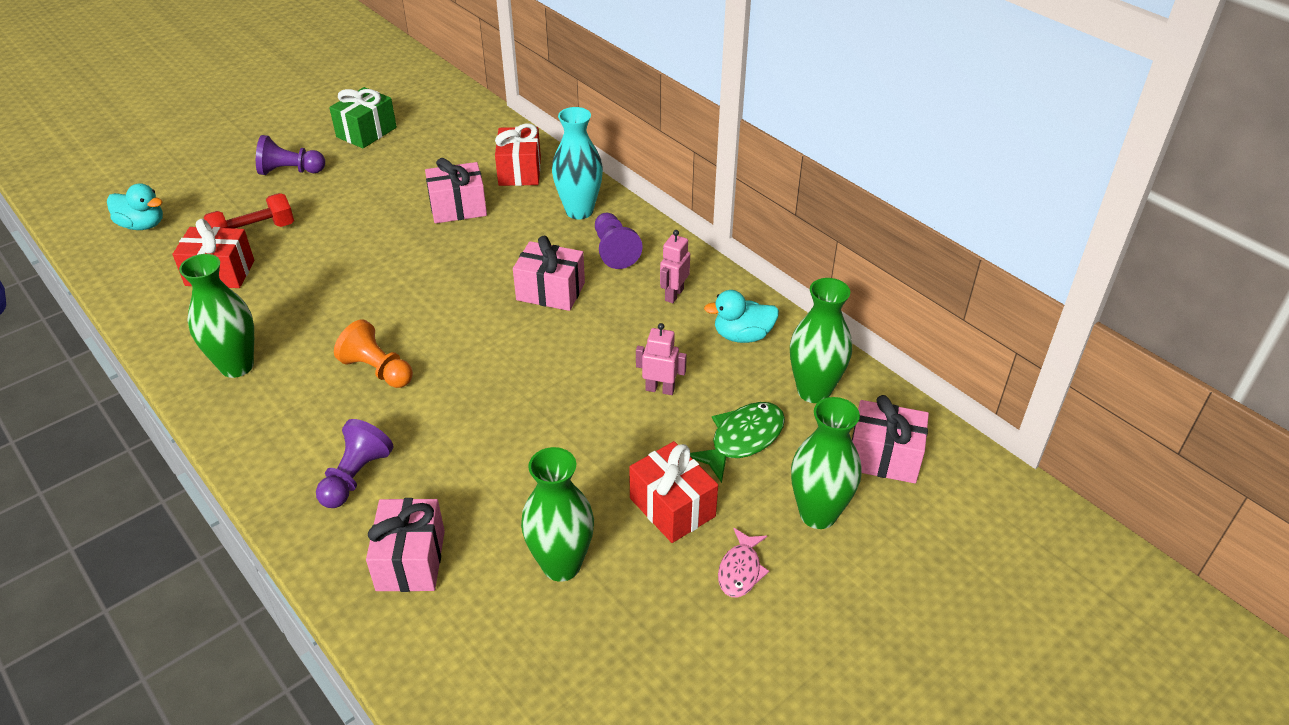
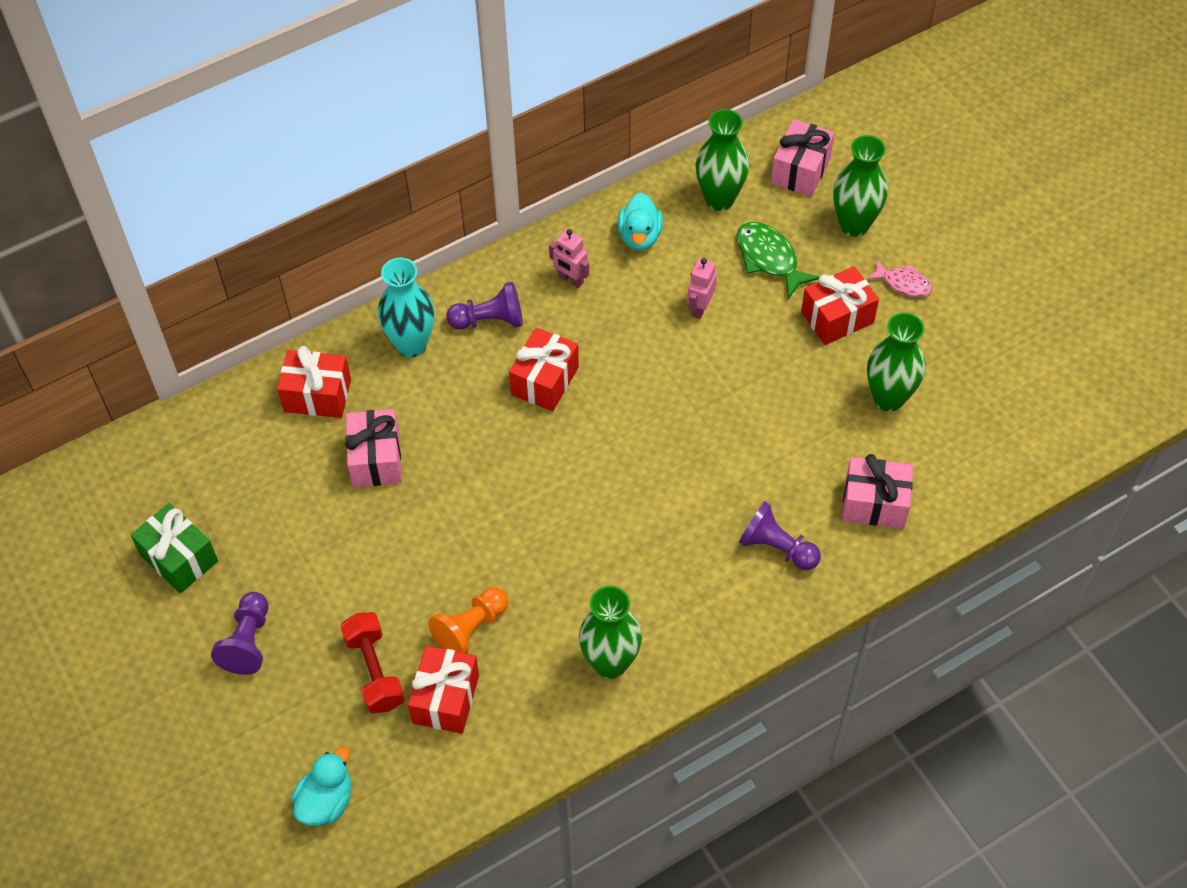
camera: 80 degrees left, 15 degrees up
orange pawn [334,320,413,388] -> orange pawn moved to [428,587,509,654]
pink gift [513,236,585,311] -> red gift [509,327,579,411]

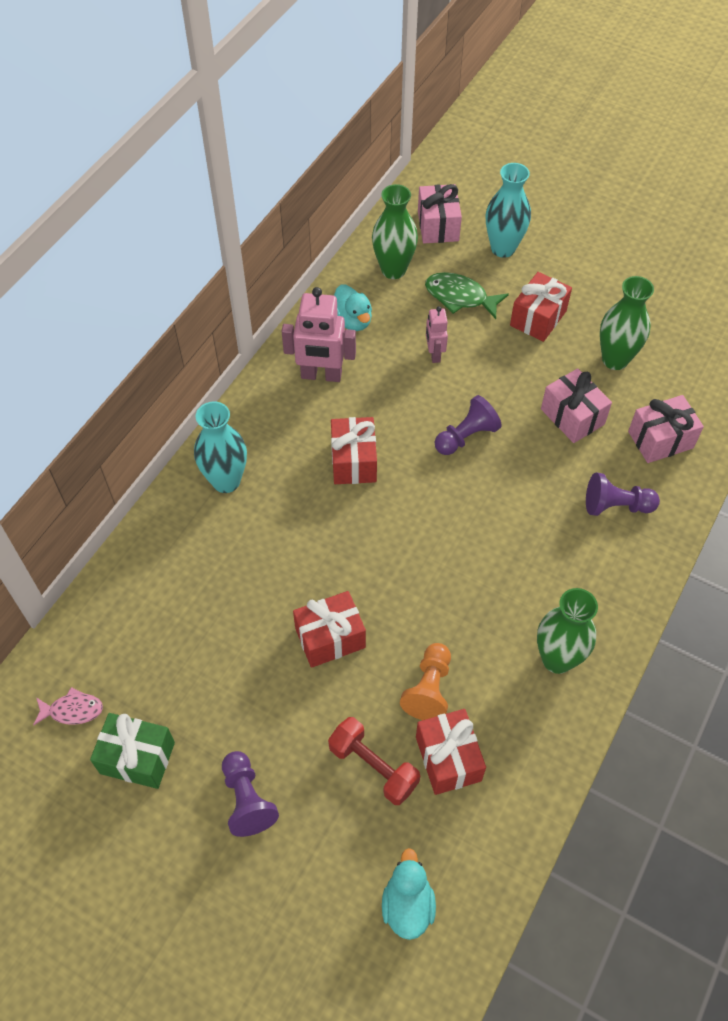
camera: 30 degrees left, 0 degrees up
red gift [277,346,351,418] -> red gift moved to [293,591,366,668]
pink gift [346,409,401,487] -> pink gift moved to [541,368,612,443]
purple pawn [446,282,523,330] -> purple pawn moved to [435,395,502,455]
pink robot [549,229,589,288] -> pink robot [282,287,356,382], size x1.77
green vase [833,135,888,237] -> turquoise vase [486,163,531,258]
pink fish [867,260,932,297] -> pink fish moved to [33,687,103,726]

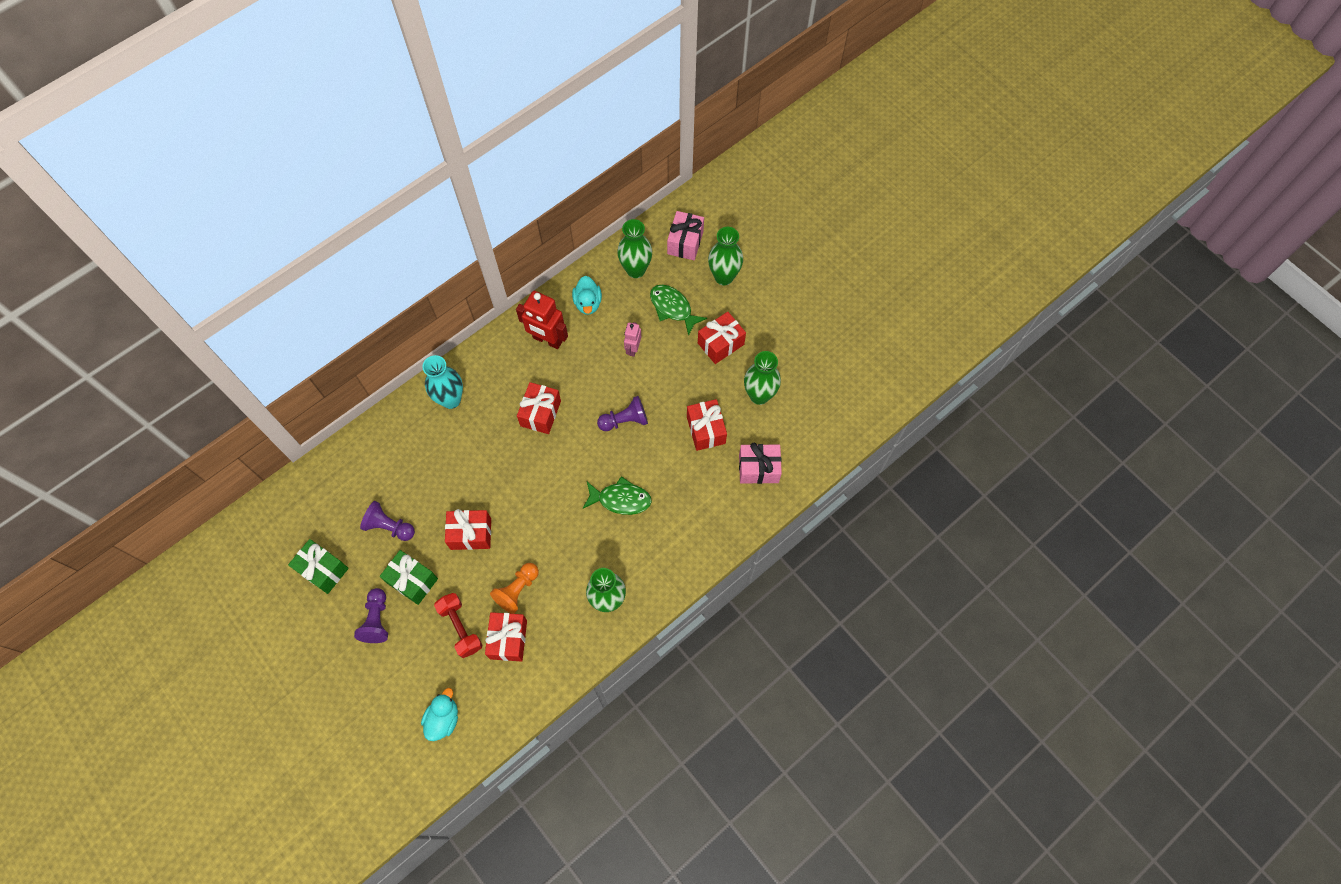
camera: 20 degrees right, 10 degrees up
pink fish [33,687,103,726] -> none
pink robot [282,287,356,382] -> red robot [516,291,568,349]
turquoise vase [486,163,531,258] -> green vase [708,227,743,285]
pink gift [541,368,612,443] -> red gift [687,399,727,451]
purple pawn [586,472,660,516] -> purple pawn moved to [360,501,415,541]
none -> green gift [380,550,438,605]
none -> green fish [583,476,652,515]

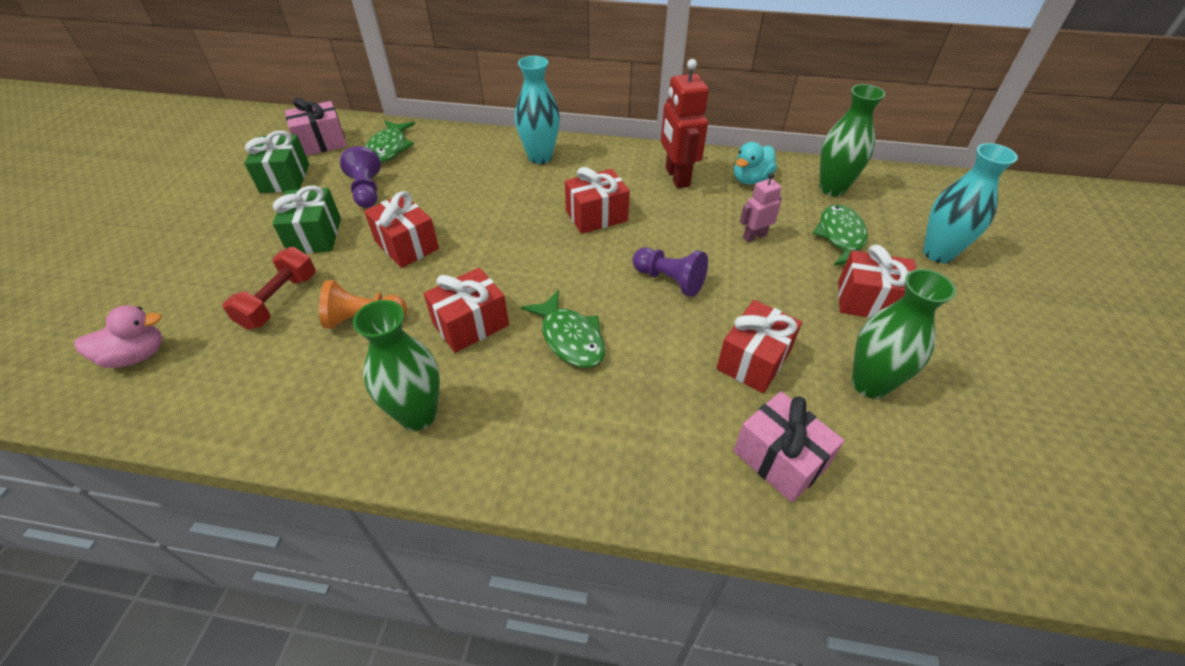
camera: 50 degrees right, 20 degrees down
purple pawn [354,588,388,643] -> none
turquoise duck [421,688,458,741] -> pink duck [74,305,162,368]
red gift [485,612,527,661] -> red gift moved to [424,268,509,353]
pink gift [667,211,704,260] -> pink gift moved to [285,98,347,156]
green vase [708,227,743,285] -> turquoise vase [923,143,1018,263]
none -> green fish [365,120,415,163]

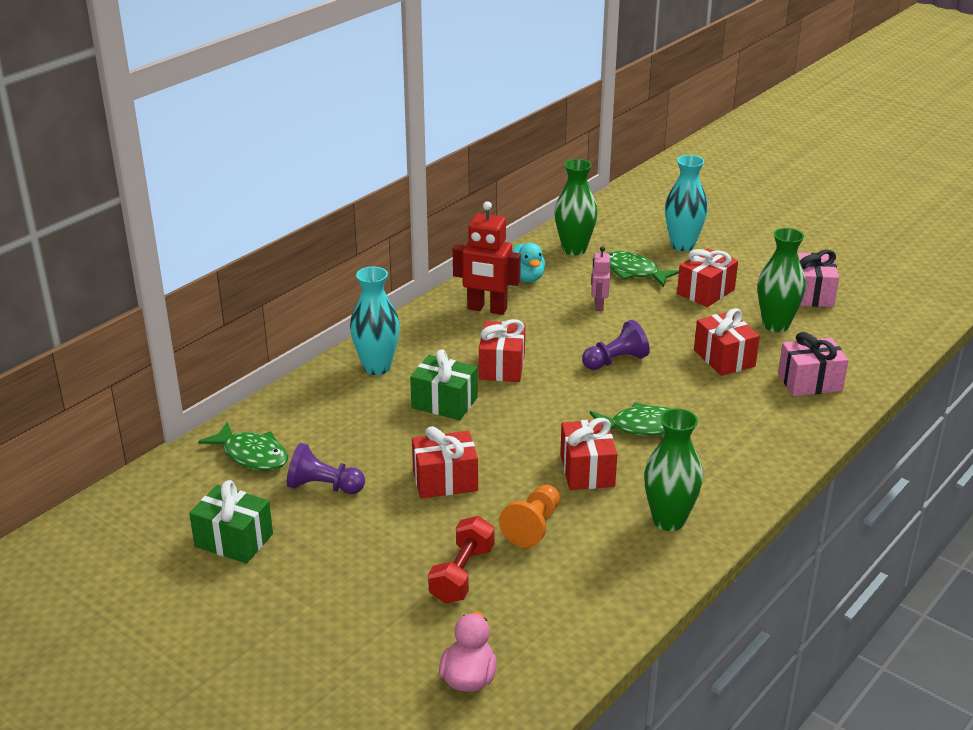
camera: 60 degrees left, 15 degrees down
red dumbbell [223,247,316,330] -> red dumbbell turned 60 degrees clockwise [428,516,495,603]
green gift [272,186,341,254] -> green gift moved to [410,349,477,420]
pink gift [285,98,347,156] -> pink gift moved to [798,250,839,307]

